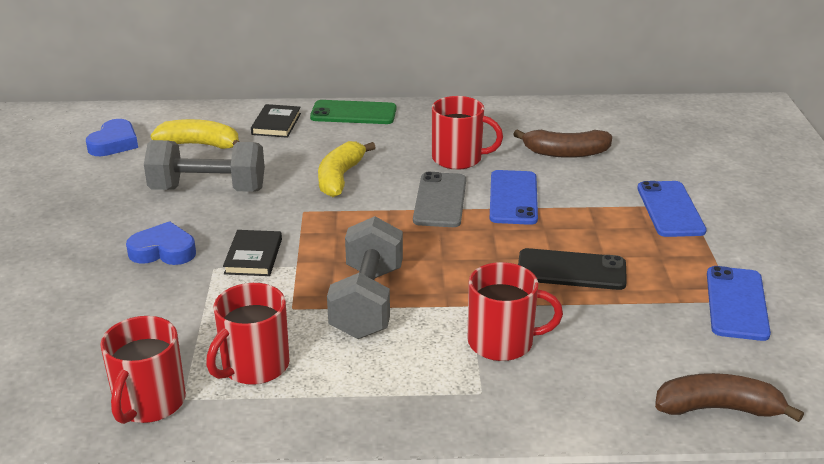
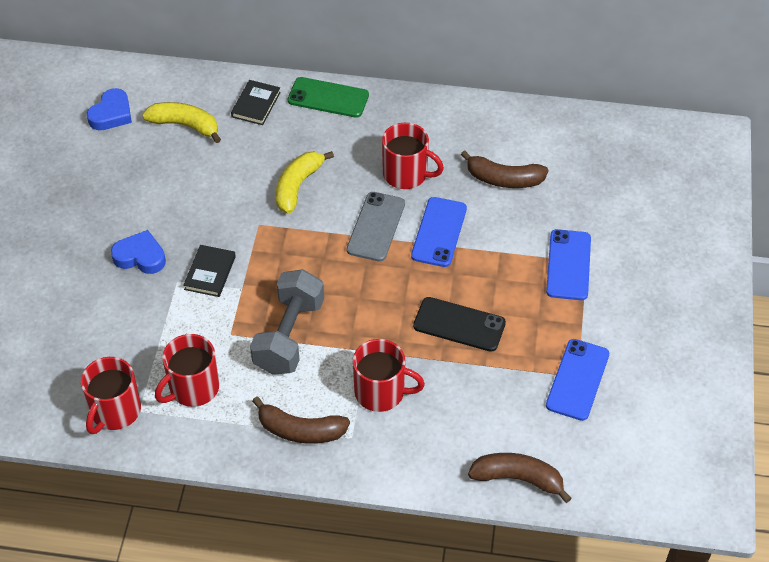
camera: 10 degrees right, 20 degrees up
grey dumbbell [144,140,265,192] -> none
none -> brown banana [252,396,350,444]

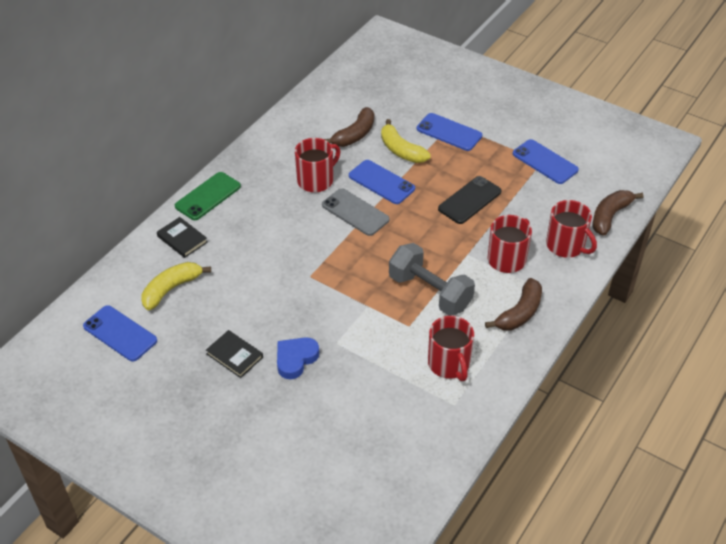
camera: 65 degrees left, 5 degrees down
red mug [81,357,141,434] -> red mug moved to [546,200,597,258]
blue heart [87,88,132,130] -> blue phone [83,305,157,362]
black book [183,245,236,297] -> black book moved to [206,330,263,378]
yellow banana [276,151,334,214] -> yellow banana moved to [381,119,431,163]

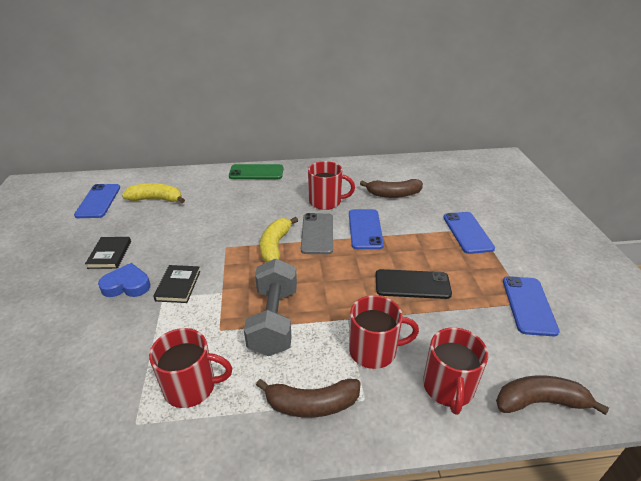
camera: 50 degrees right, 10 degrees down
black book [157,217,208,258] -> black book moved to [153,265,200,303]
yellow banana [381,119,431,163] -> yellow banana moved to [260,217,298,262]
red mug [428,316,474,381] -> red mug turned 120 degrees counterclockwise [149,328,232,408]

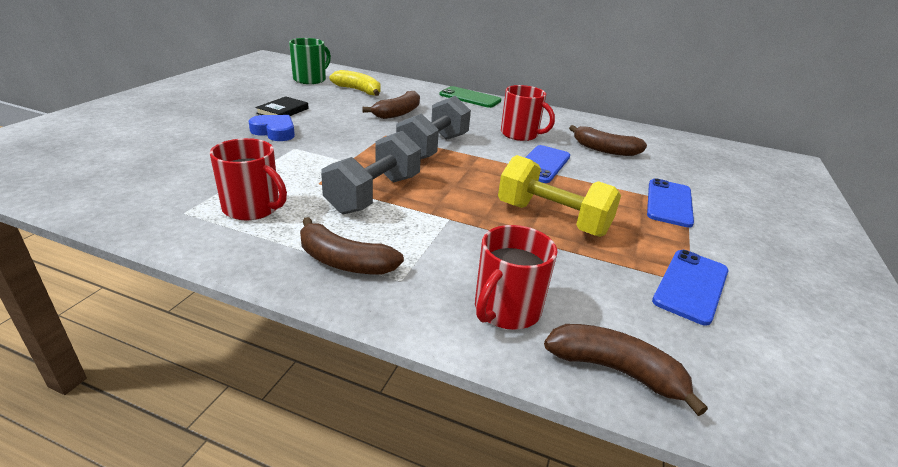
camera: 25 degrees right, 5 degrees down
blue phone [74,184,120,218] -> green mug [289,38,331,84]
black book [153,265,200,303] -> none
yellow banana [260,217,298,262] -> grey dumbbell [396,96,471,159]
grey phone [301,213,333,254] -> none
red mug [349,295,419,369] -> none
black phone [376,269,452,299] -> yellow dumbbell [498,155,621,237]
none -> brown banana [362,91,420,119]

